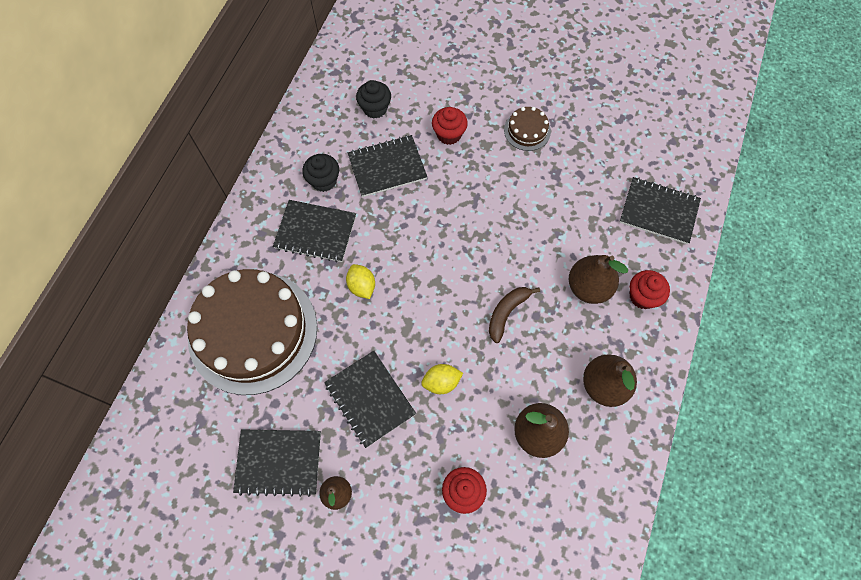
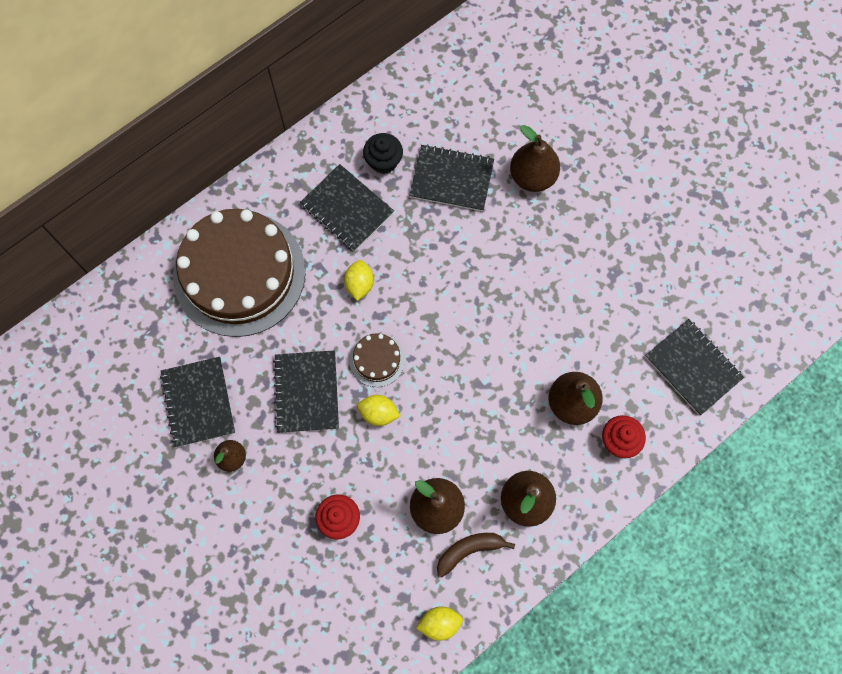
camera: 30 degrees right, 5 degrees up
black notebook [233,429,321,497] -> black notebook turned 45 degrees clockwise [160,357,235,447]
black cupcake [356,80,391,119] -> none
red cupcake [432,107,468,145] -> brown pear [510,125,560,192]
brown banana [489,287,540,343] -> brown banana moved to [437,533,515,577]
brown cake [504,107,551,151] -> brown cake moved to [349,333,405,387]
none -> yellow lemon [416,606,463,641]

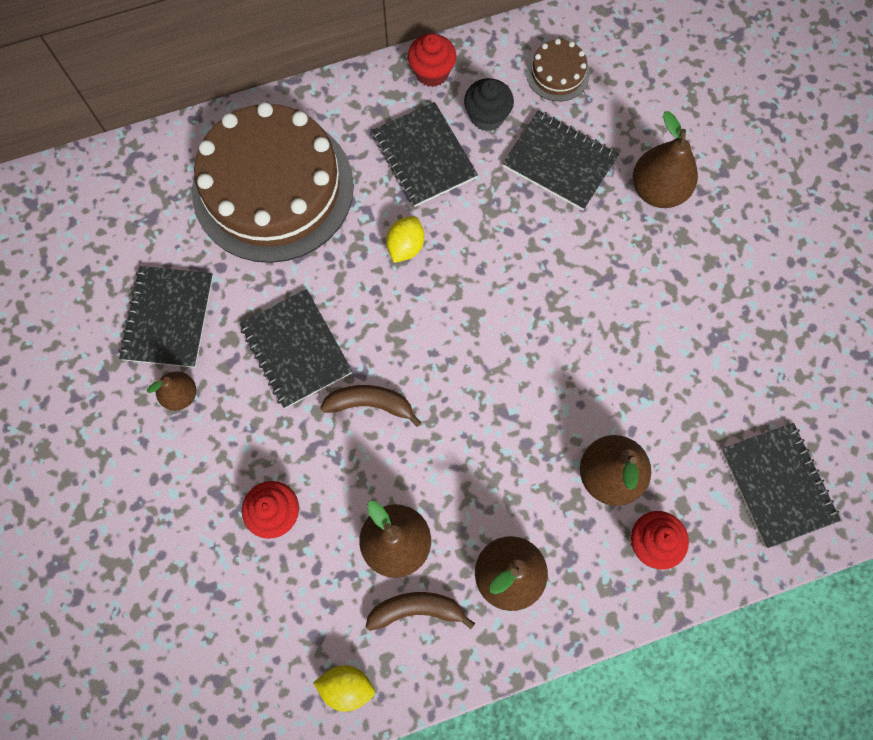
camera: 20 degrees right, 0 degrees up
black notebook [273,350,339,433] -> black notebook turned 45 degrees counterclockwise [240,289,352,408]
brown cake [349,333,405,387] -> brown cake moved to [526,39,590,101]
yellow lemon [357,395,400,426] -> brown banana [320,385,422,427]
none -> red cupcake [408,33,457,87]

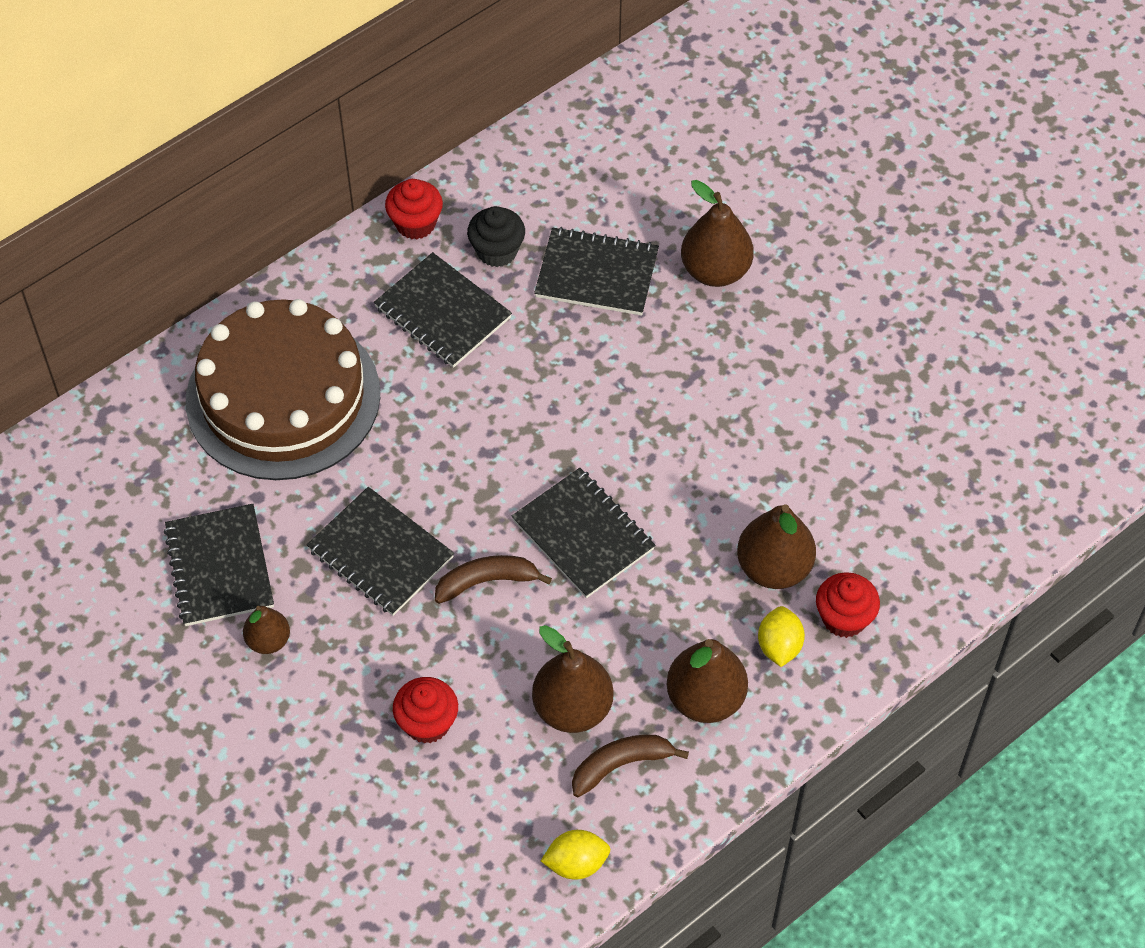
camera: 20 degrees left, 15 degrees down
yellow lemon [386,216,424,263] -> yellow lemon moved to [758,606,805,667]
brown cake [526,39,590,101] -> none
black notebook [721,423,841,548] -> black notebook moved to [512,468,655,598]

